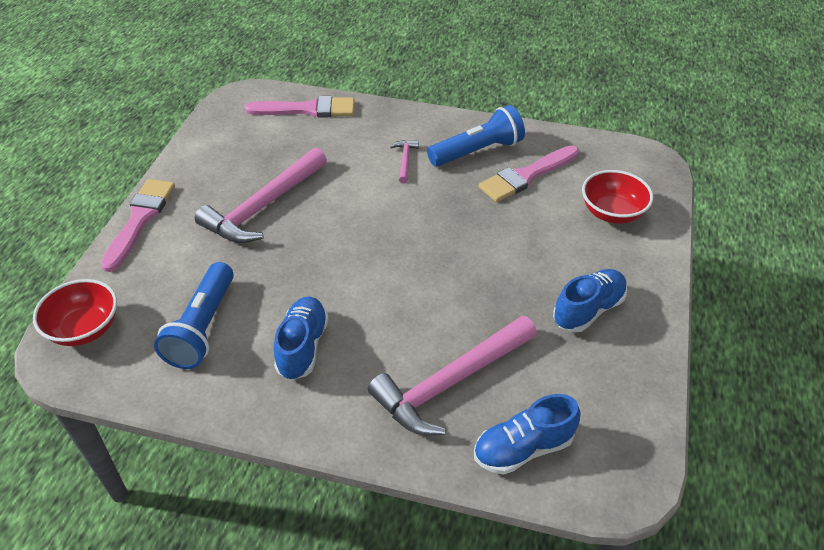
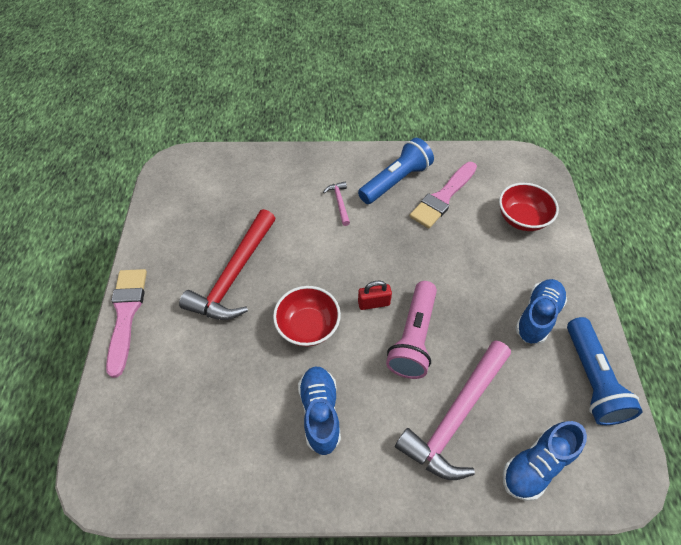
camera: 15 degrees left, 10 degrees up
red bowl [33,279,117,346] -> red bowl moved to [273,286,341,346]
blue flashlight [154,262,234,369] -> blue flashlight moved to [567,317,643,425]
pink hammer [195,148,327,243] -> red hammer [179,209,276,320]
pink brush [245,96,355,118] -> none
none -> red padlock [358,281,392,310]
none -> pink flashlight [386,281,437,379]

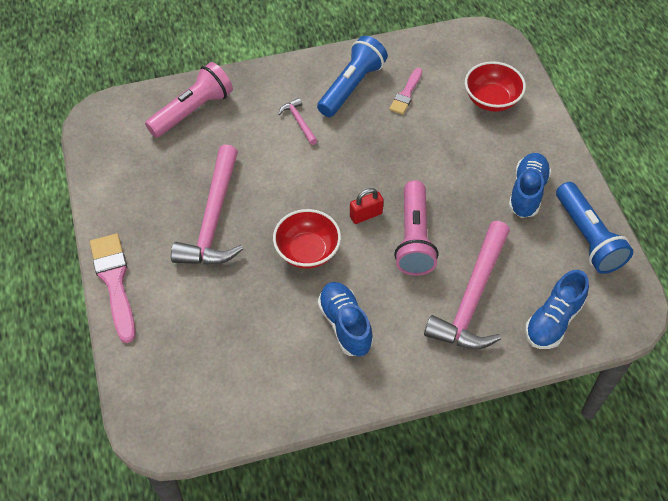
camera: 15 degrees left, 0 degrees up
red hammer [179,209,276,320] -> pink hammer [171,144,243,265]
pink brush [410,162,477,228] -> pink brush [389,68,422,115], size x0.59
none -> pink flashlight [145,62,233,138]

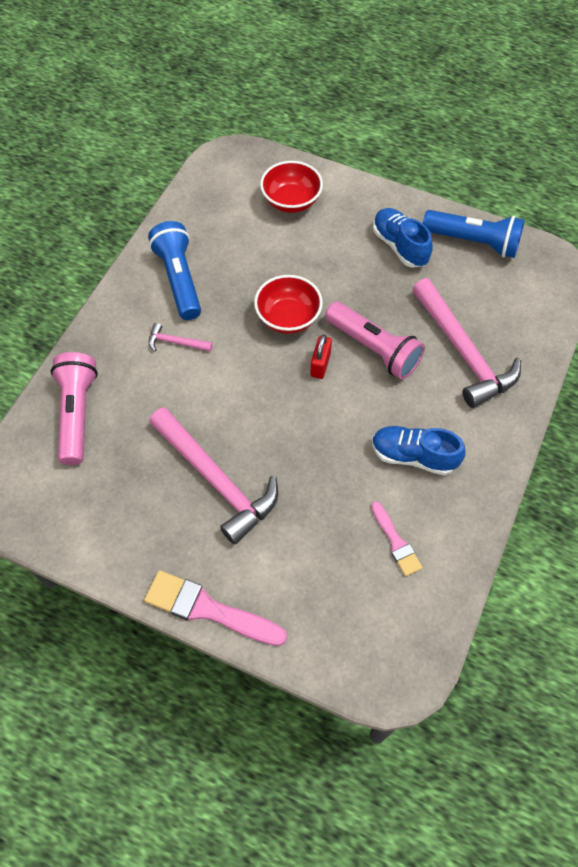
camera: 50 degrees left, 5 degrees up
red bowl [273,209,341,269] -> red bowl moved to [254,275,323,334]
pink brush [389,68,422,115] -> pink brush moved to [371,501,423,576]
blue shoe [525,270,589,349] -> none

